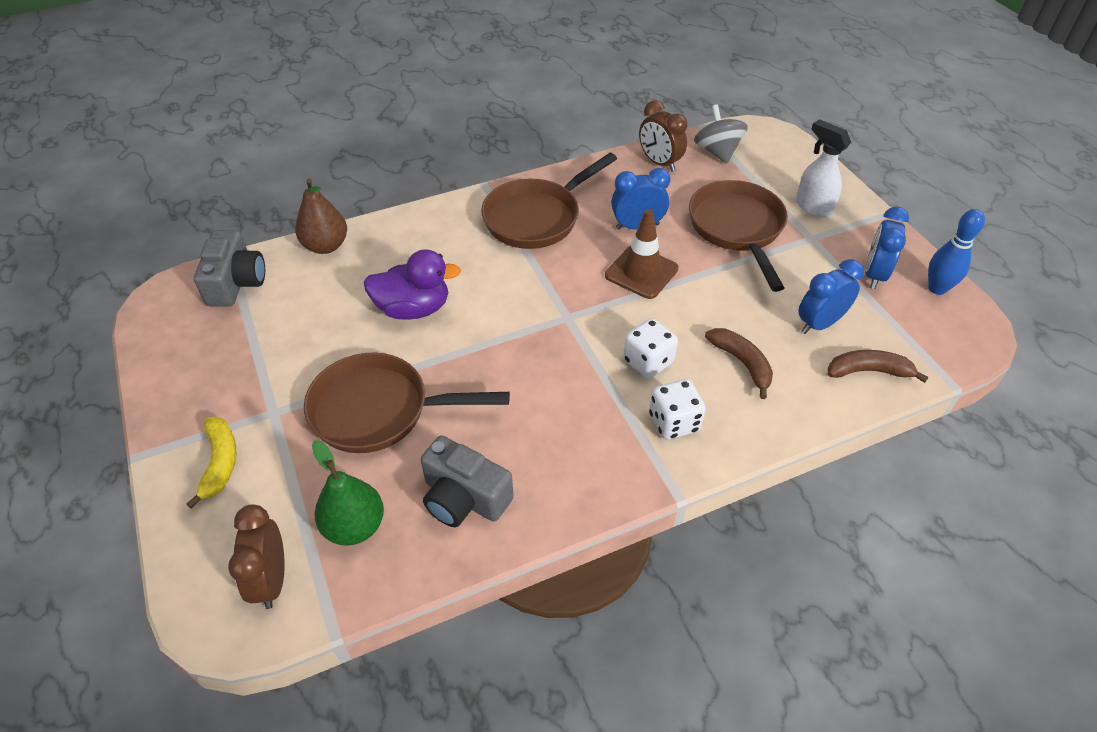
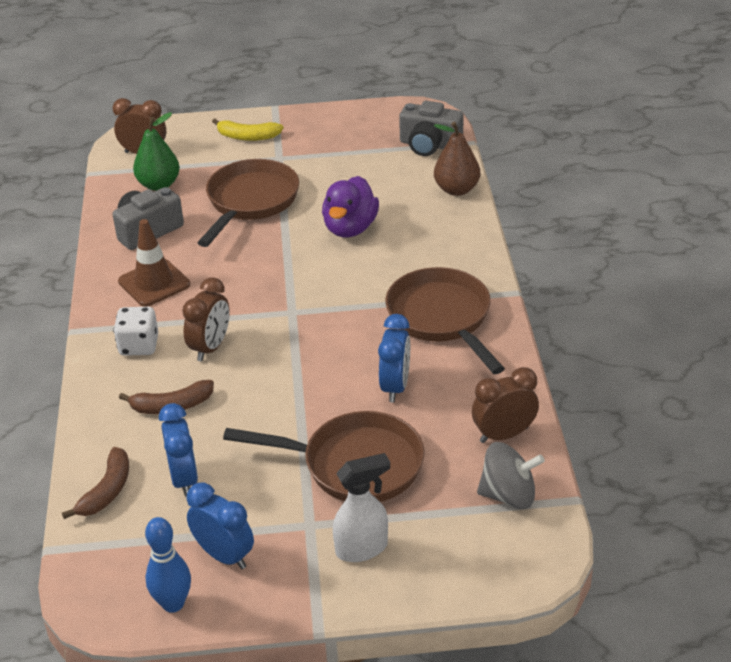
camera: 110 degrees right, 10 degrees down
brown traffic cone [605,209,679,299] -> brown traffic cone moved to [118,219,190,307]
white dice [623,318,678,378] -> brown clock [182,277,230,361]

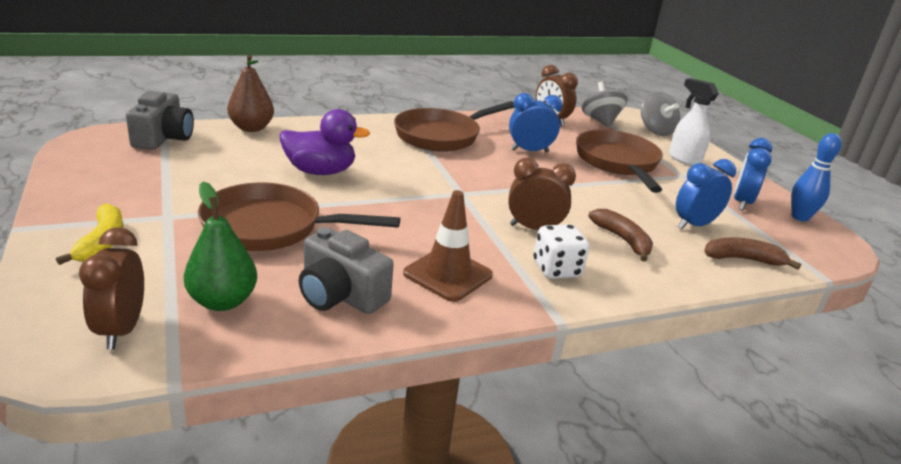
camera: 110 degrees left, 10 degrees down
none -> grey spinning top [641,92,680,136]

